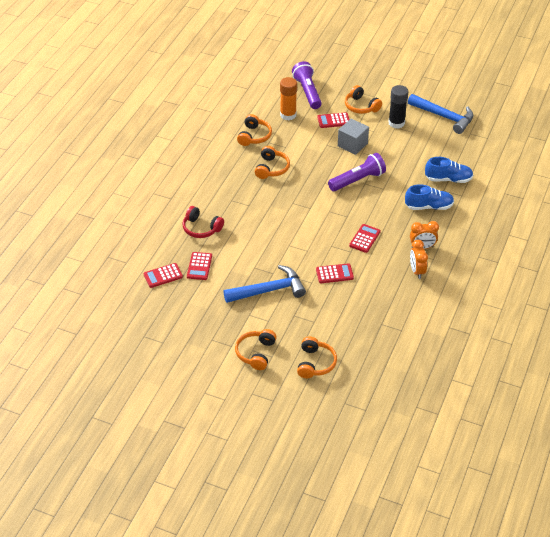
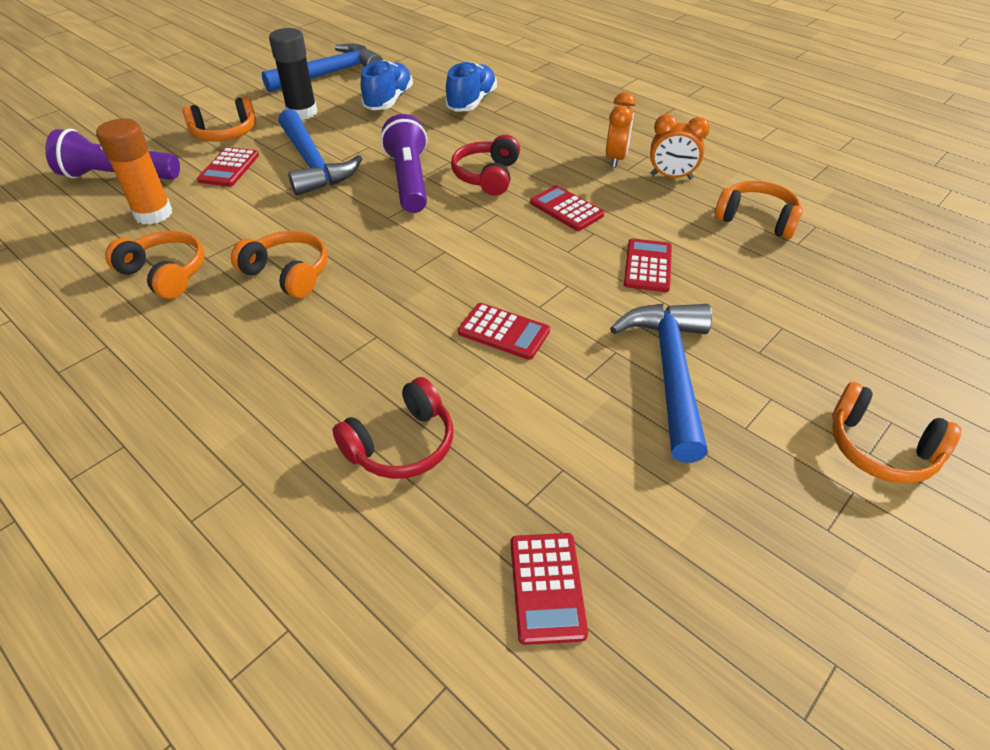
camera: 70 degrees left, 0 degrees up
red calculator [187,252,212,280] -> red calculator moved to [458,303,550,360]
orange headphones [297,337,337,378] -> orange headphones moved to [715,181,803,239]
grey cube [338,119,369,155] -> blue hammer [278,109,362,196]
blue shoe [405,184,454,210] -> blue shoe moved to [361,60,413,110]
none -> red headphones [451,135,520,196]

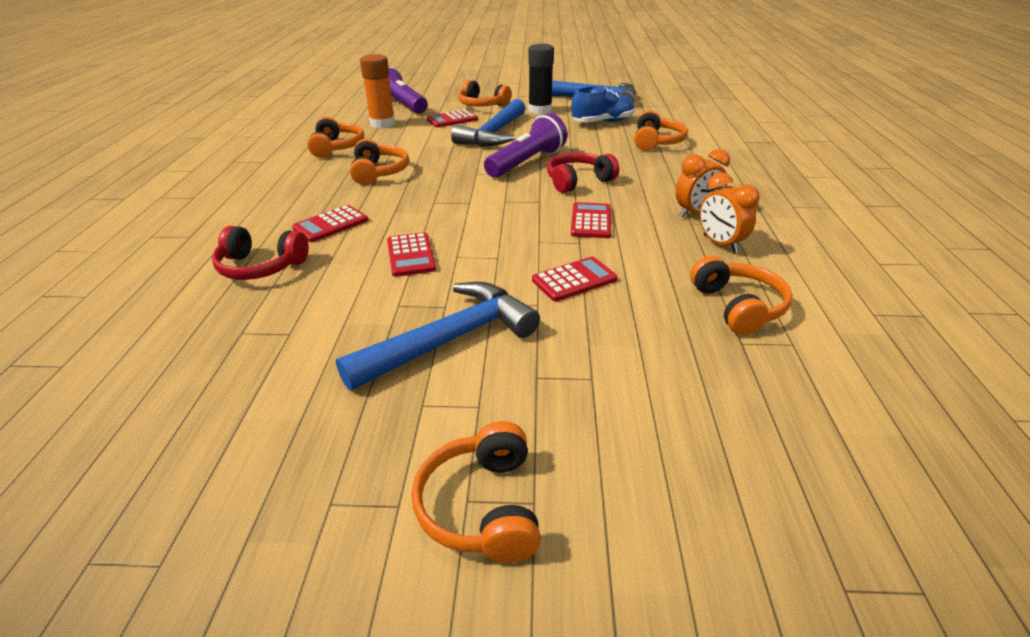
camera: 50 degrees right, 10 degrees down
blue shoe [445,61,497,112] -> orange headphones [634,111,688,151]
red calculator [510,533,588,645] -> red calculator moved to [292,205,368,242]

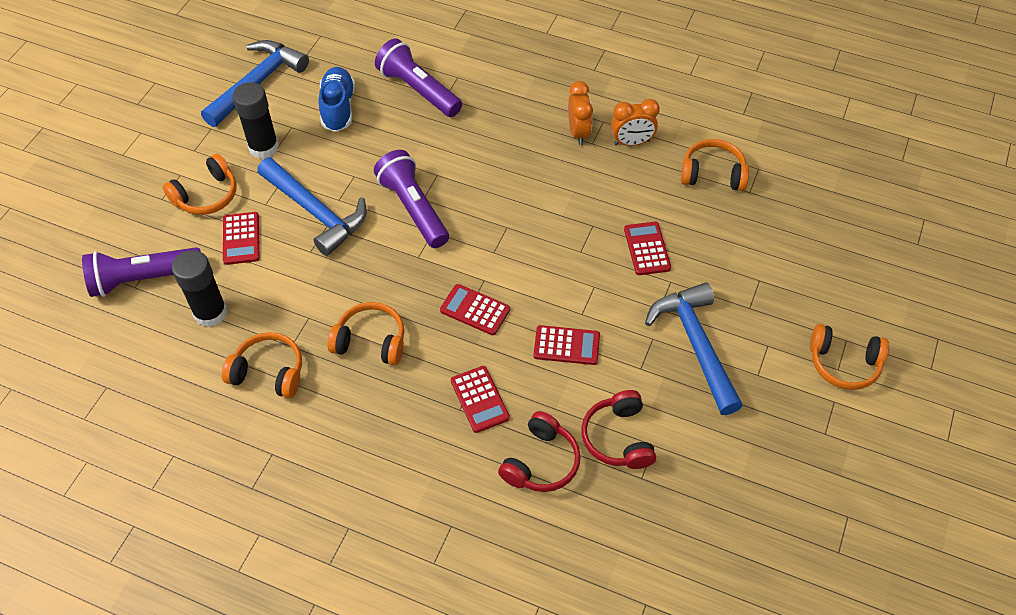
camera: 70 degrees left, 20 degrees up
orange glue stick [360,54,395,128] -> black glue stick [172,250,228,327]
red headphones [547,152,619,193] -> red headphones moved to [581,390,656,469]
red calculator [571,202,611,238] -> red calculator moved to [440,284,510,335]
orange headphones [634,111,688,151] -> purple flashlight [375,38,462,117]

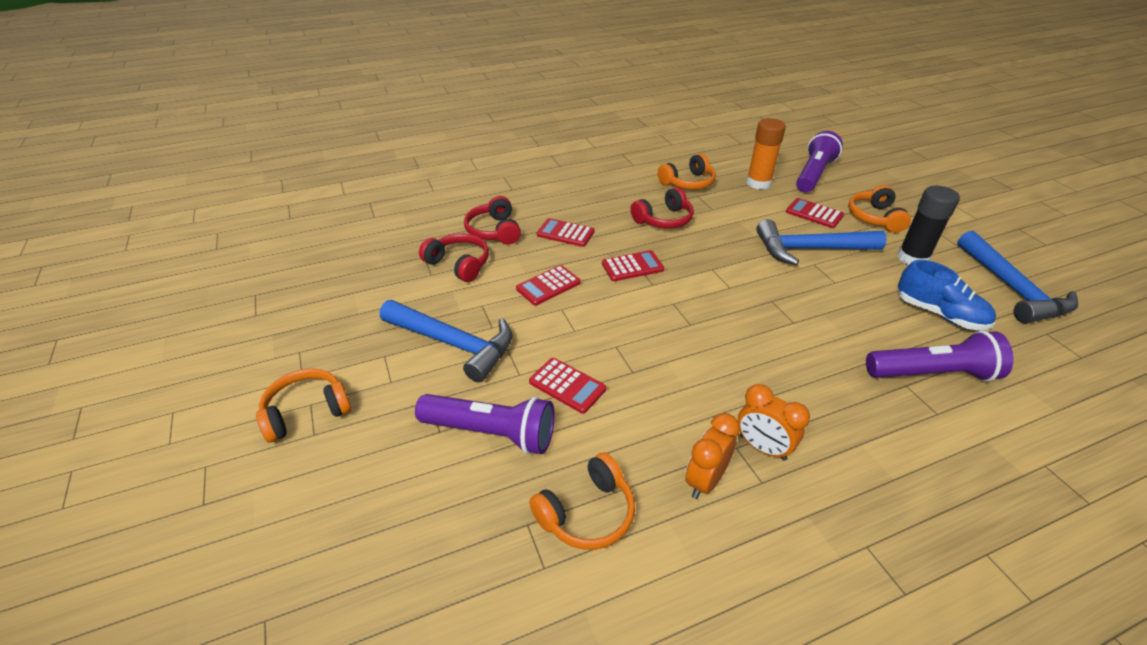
camera: 135 degrees right, 15 degrees down
black glue stick [172,250,228,327] -> orange glue stick [746,118,786,190]
orange headphones [327,302,404,365] -> red headphones [630,187,694,229]
purple flashlight [374,150,449,248] -> purple flashlight moved to [415,394,555,454]

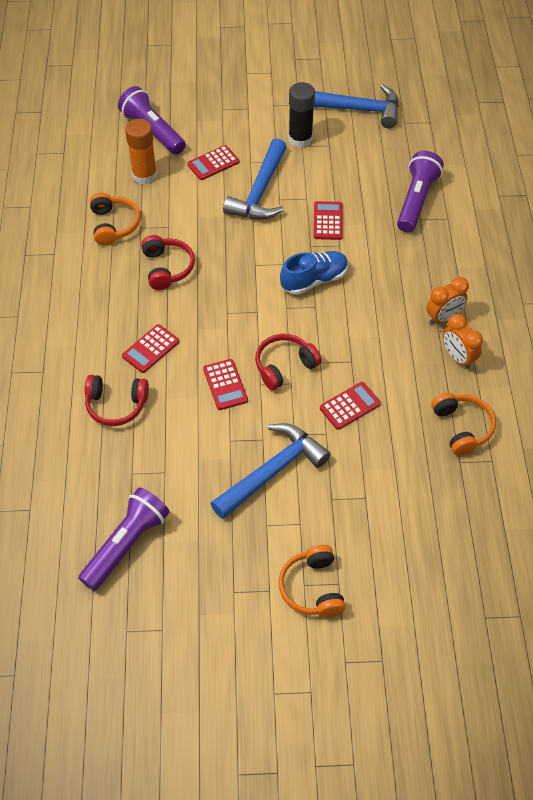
camera: 70 degrees left, 15 degrees up
purple flashlight [415,394,555,454] -> purple flashlight moved to [78,487,170,591]
red headphones [419,234,489,282] -> red headphones moved to [255,334,321,390]
red calculator [602,250,664,281] -> red calculator moved to [314,201,343,240]
orange headphones [848,185,911,233] -> none
blue shoe [898,260,996,330] -> blue shoe moved to [280,251,348,295]

